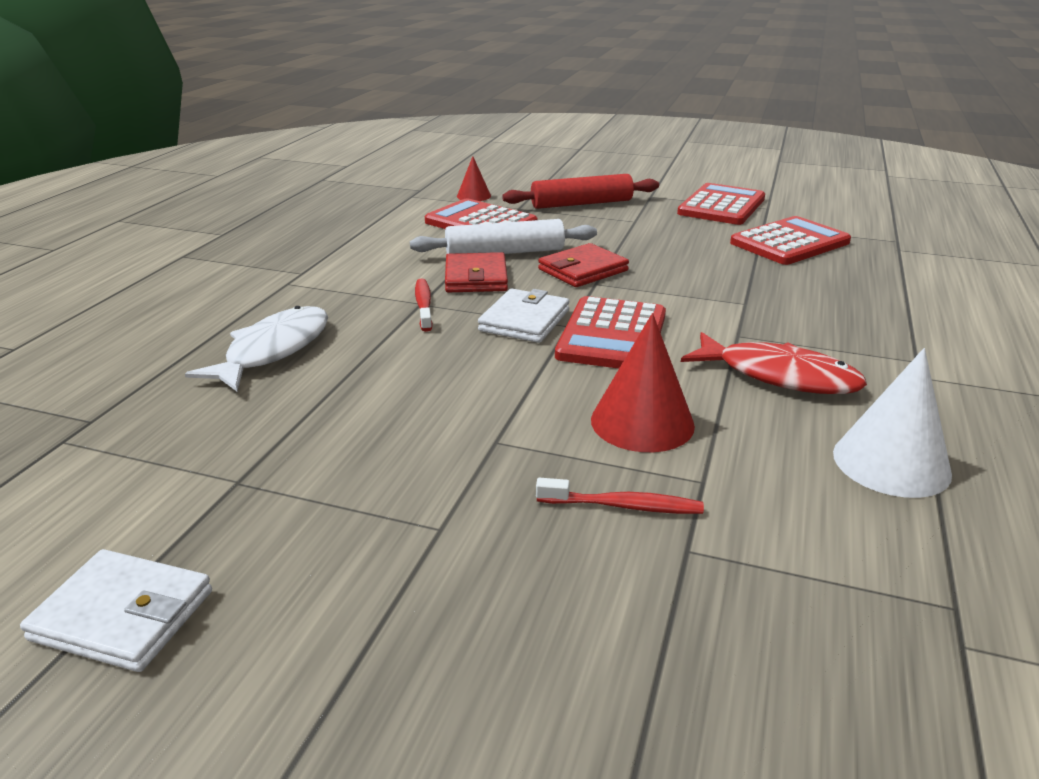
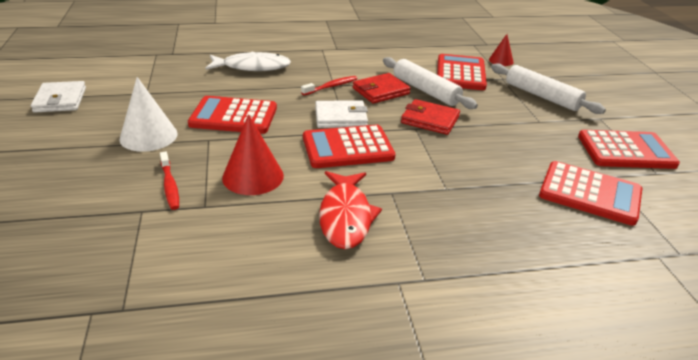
camera: 60 degrees right, 5 degrees up
red rolling pin [502,174,659,209] -> white rolling pin [491,63,606,114]
white cone [833,348,952,498] -> white cone moved to [119,77,177,152]
none -> red calculator [188,96,277,134]

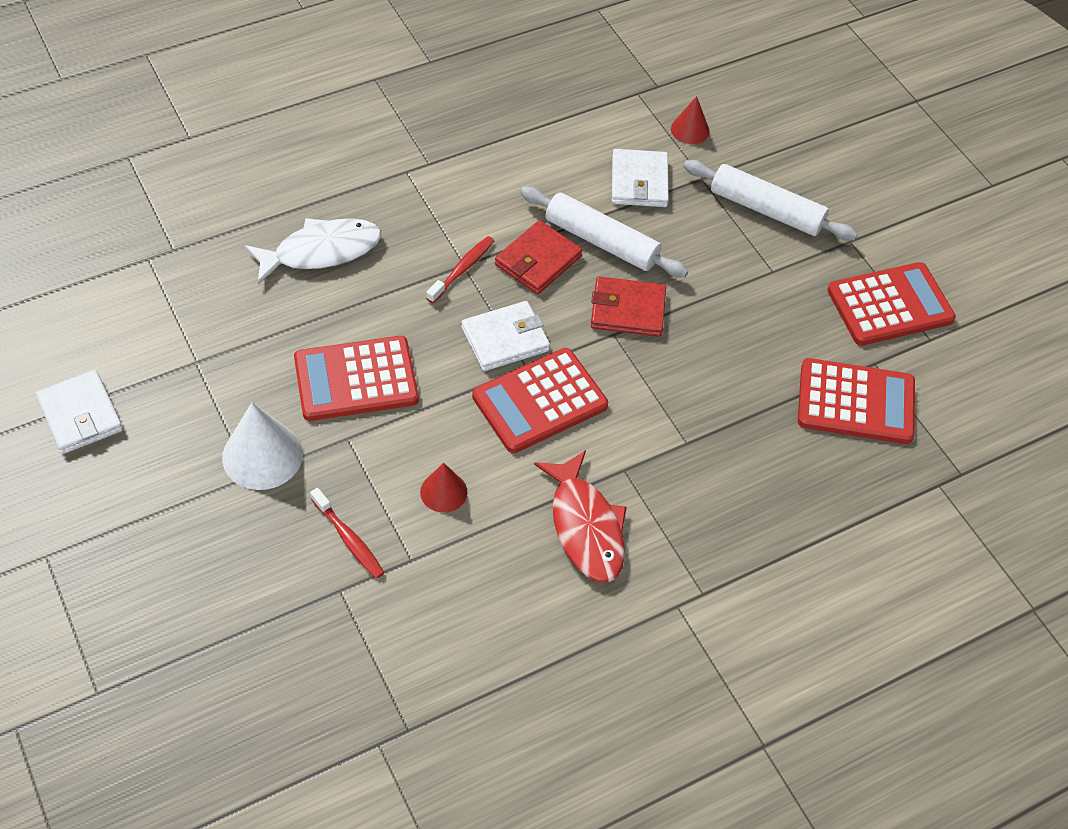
camera: 20 degrees left, 20 degrees up
red cone [222,114,284,195] -> red cone [420,463,467,513], size x0.58
red calculator [437,54,487,90] -> white wallet [612,149,669,207]

